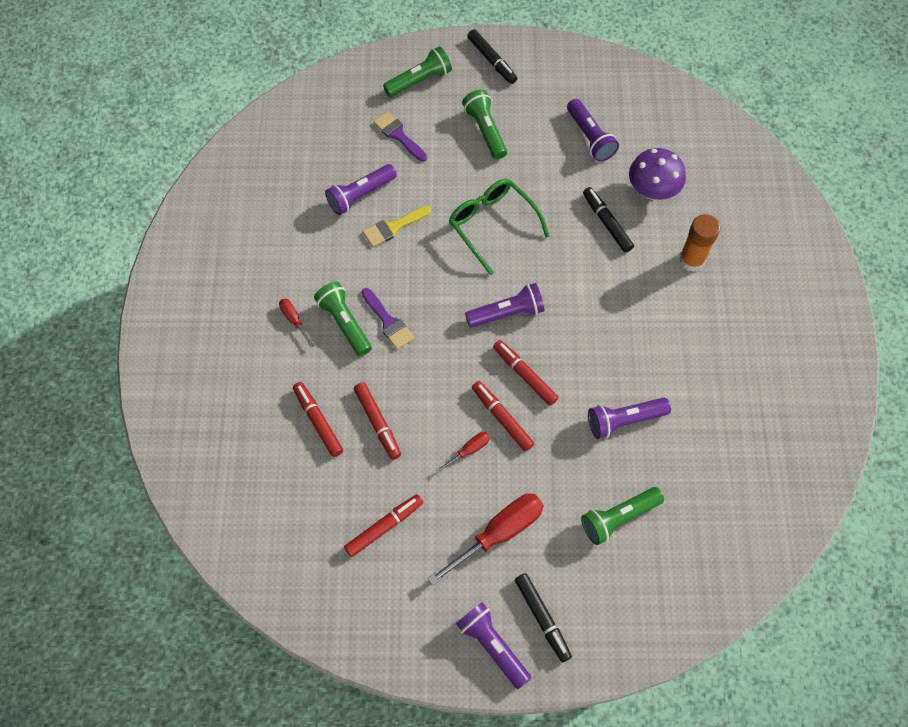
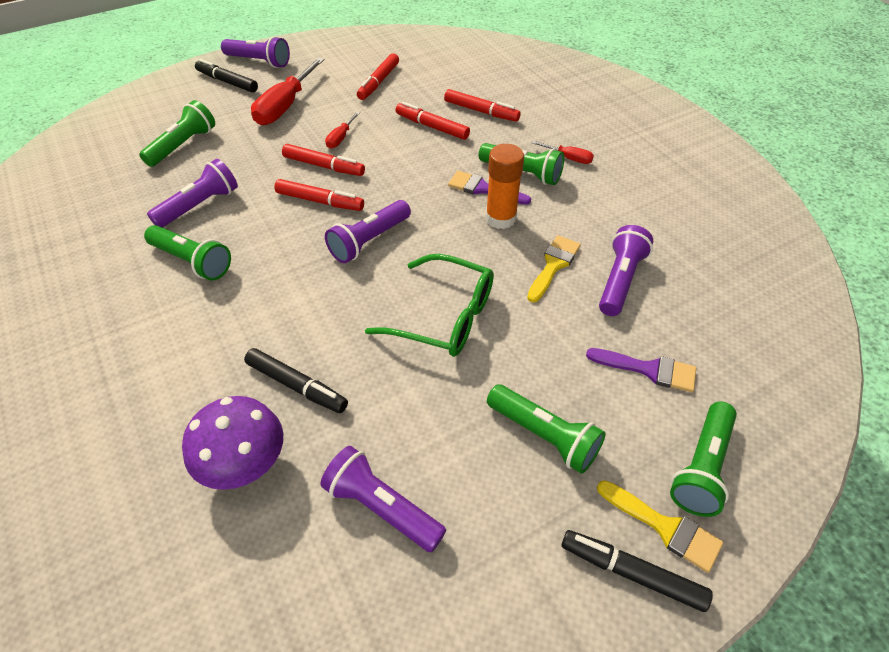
camera: 150 degrees right, 15 degrees down
orange glue stick [679,214,720,272] -> orange glue stick moved to [486,144,524,229]
none -> green flashlight [144,225,231,281]
none -> yellow brush [597,480,723,573]

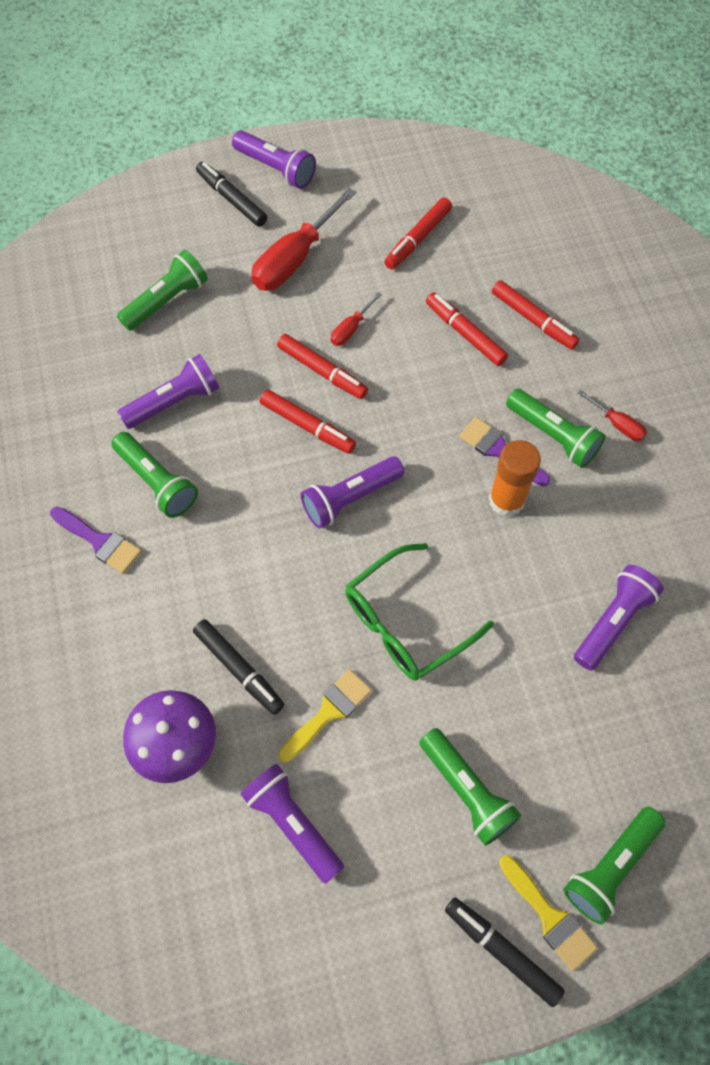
camera: 15 degrees right, 15 degrees up
green glasses [365,254,494,357] -> green glasses turned 105 degrees clockwise [345,543,494,681]
yellow brush [527,235,581,302] -> yellow brush moved to [278,669,372,763]
purple brush [586,348,696,392] -> purple brush moved to [50,507,142,574]

